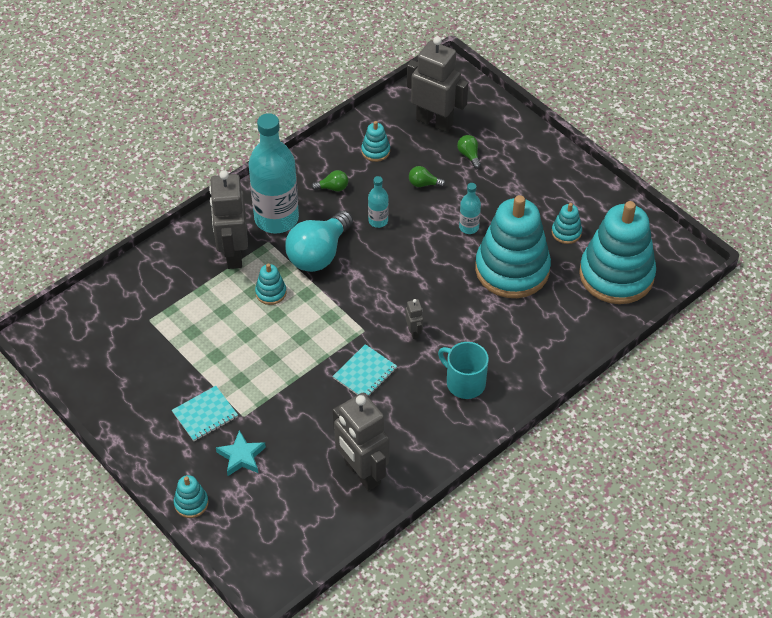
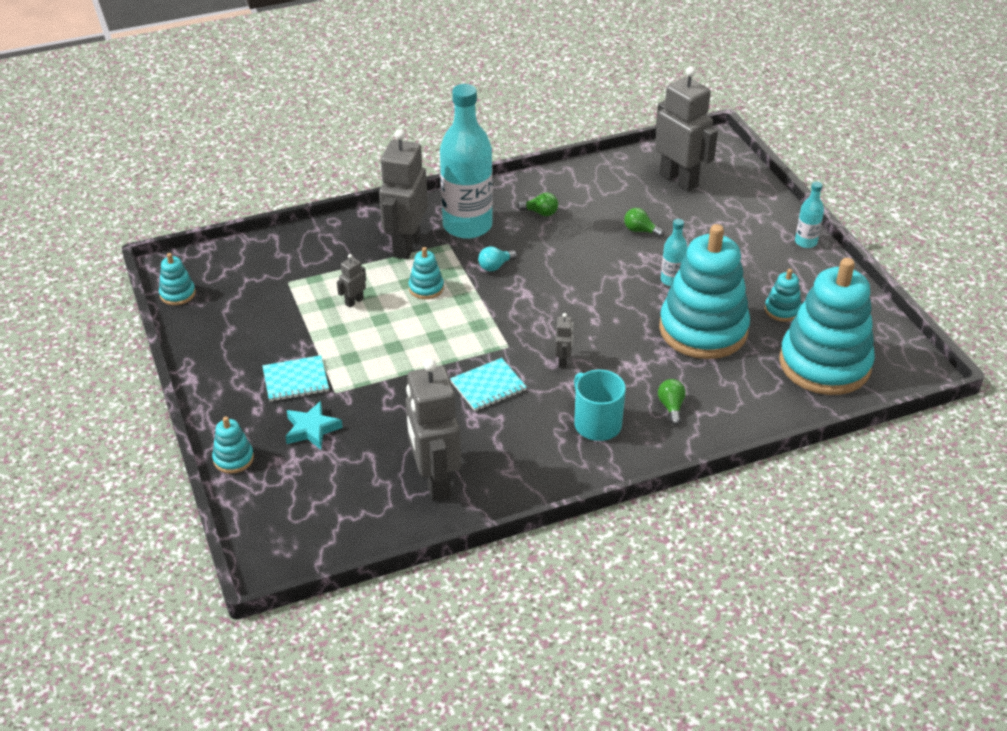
camera: 20 degrees right, 10 degrees down
turquoise light bulb [285,210,353,272] -> turquoise light bulb [478,246,517,271], size x0.43
turquoise stacking toy [361,121,390,162] -> turquoise stacking toy moved to [159,253,196,305]
turquoise bottle [368,176,389,228] -> turquoise bottle moved to [795,181,824,248]
green light bulb [457,135,481,169] -> green light bulb moved to [658,379,686,425]
none -> grey robot [337,254,366,308]

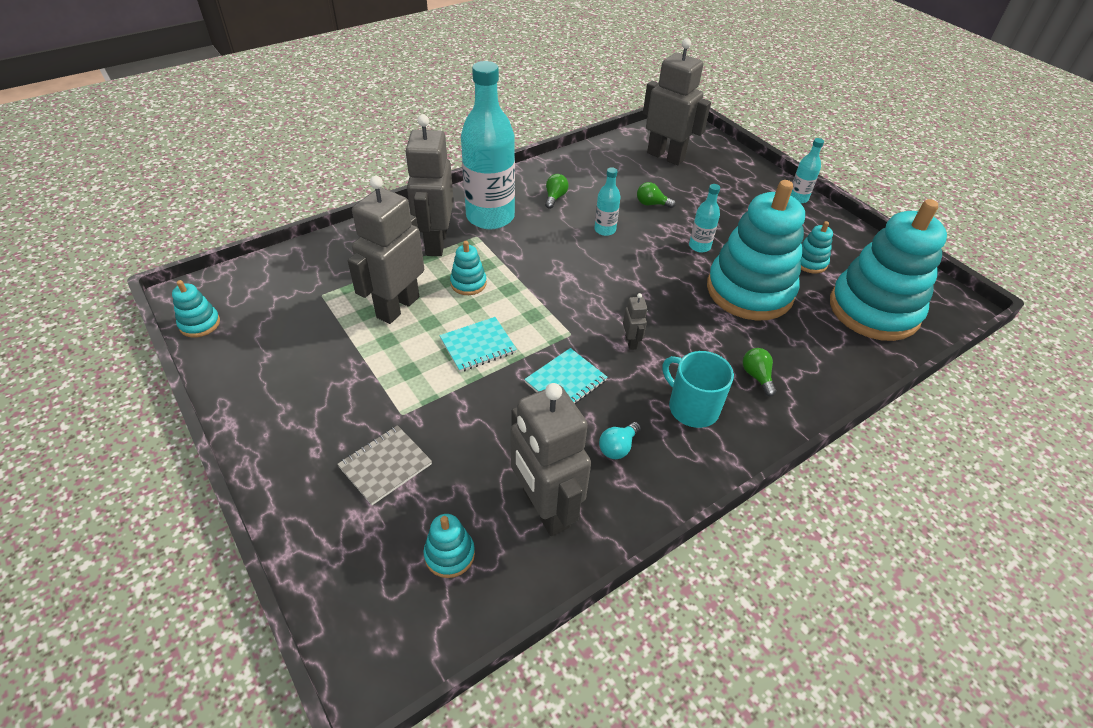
camera: 15 degrees left, 5 degrees up
turquoise stacking toy [212,417,254,474] -> turquoise stacking toy moved to [424,514,475,578]
turquoise notebook [262,355,329,401] -> turquoise notebook moved to [439,317,517,372]
turquoise star [285,401,343,450] -> grey notebook [337,425,432,505]
grey robot [337,254,366,308] -> grey robot [348,176,424,324], size x2.37
turquoise light bulb [478,246,517,271] -> turquoise light bulb moved to [599,422,641,459]
green light bulb [517,193,558,216] -> green light bulb turned 75 degrees counterclockwise [545,174,569,209]
none -> turquoise bottle [594,167,621,236]

